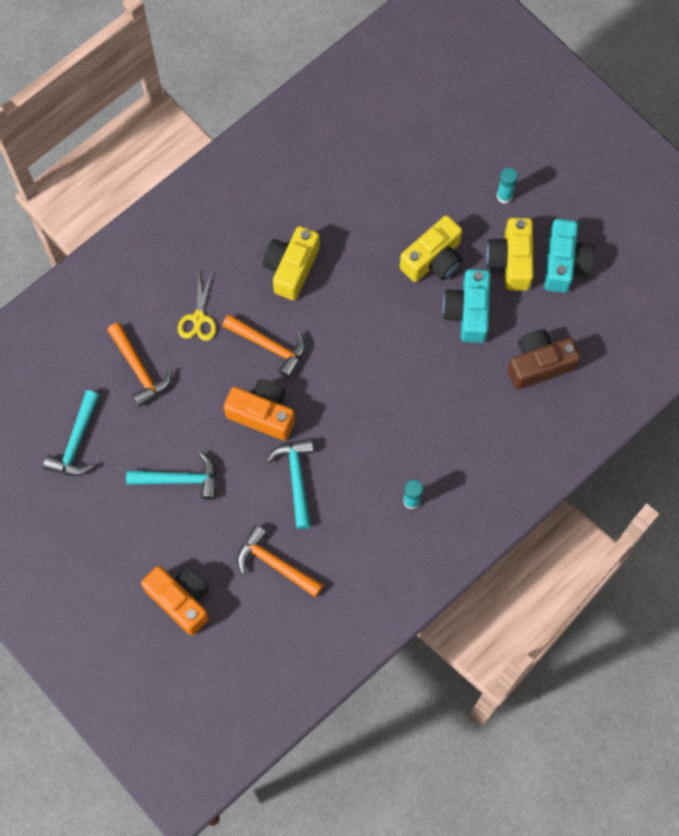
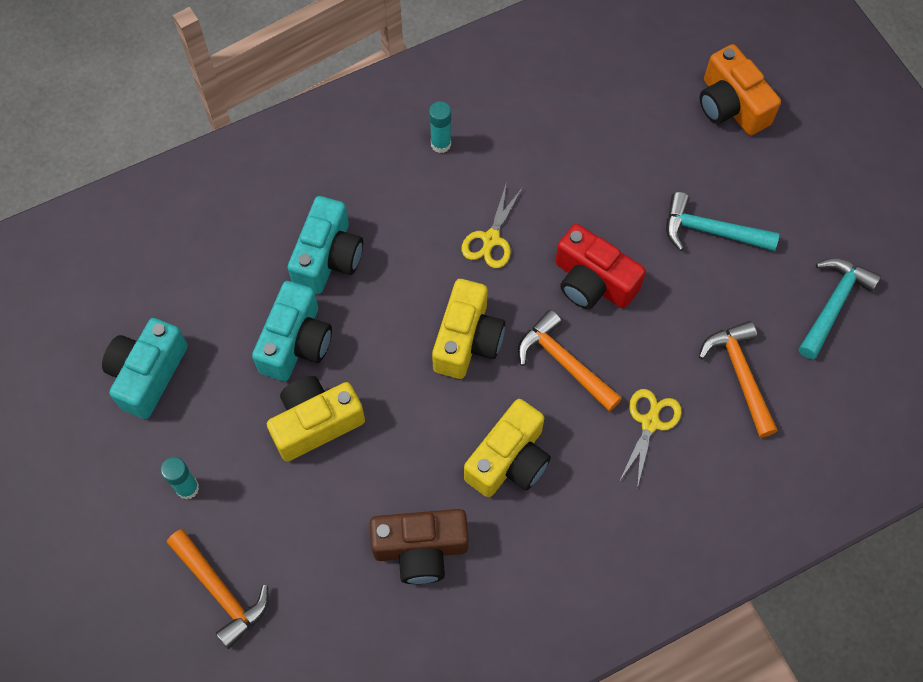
camera: 165 degrees left, 5 degrees down
orange camera [224,379,295,441] -> red camera [555,224,646,309]
orange hammer [237,525,323,597] -> orange hammer moved to [167,529,269,649]
turquoise hammer [266,438,314,529] -> none
yellow camera [486,218,534,291] -> yellow camera moved to [432,279,505,379]
brown camera [508,330,581,390] -> brown camera moved to [370,509,468,584]
none -> turquoise camera [288,196,363,294]
none -> yellow scissors [462,182,523,268]

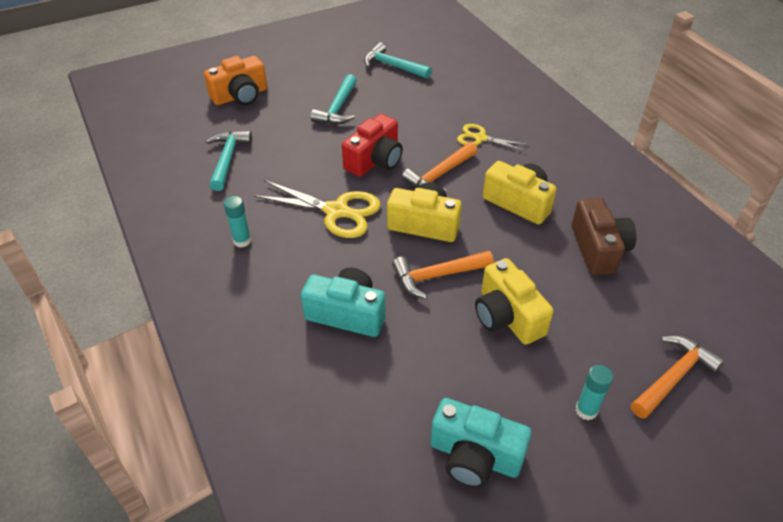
camera: 90 degrees left, 20 degrees down
turquoise camera [252,281,332,381] -> none
yellow scissors [462,182,523,268] -> yellow scissors [253,180,381,238], size x1.66
orange hammer [699,321,778,438] -> orange hammer moved to [392,251,494,299]
none -> turquoise hammer [206,131,252,191]

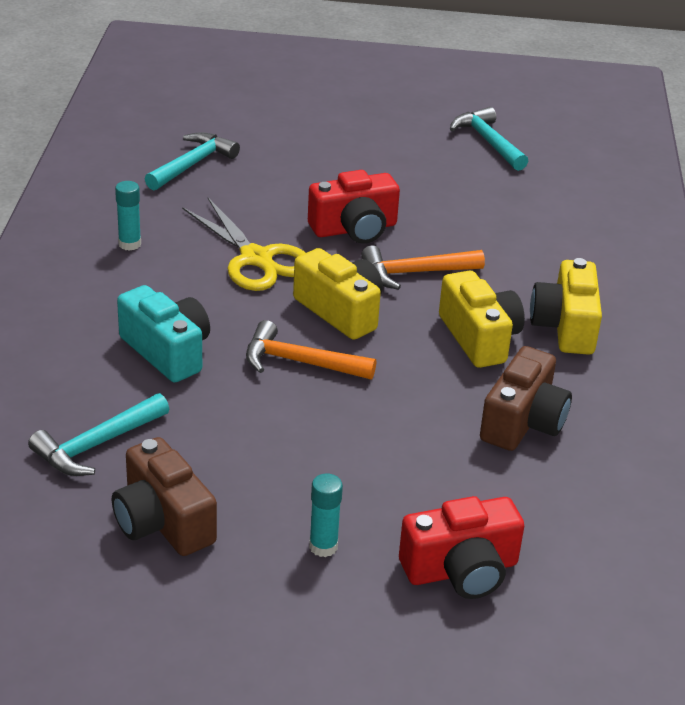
camera: 30 degrees right, 10 degrees down
orange camera [204,56,267,105] -> none
turquoise hammer [311,74,357,124] -> turquoise hammer moved to [28,393,169,476]
turquoise camera [430,398,532,488] -> brown camera [112,437,217,556]
yellow scissors [457,124,529,152] -> none
yellow camera [475,258,554,345] -> yellow camera moved to [530,258,602,355]
orange hammer [631,335,725,419] -> red camera [399,496,524,599]

